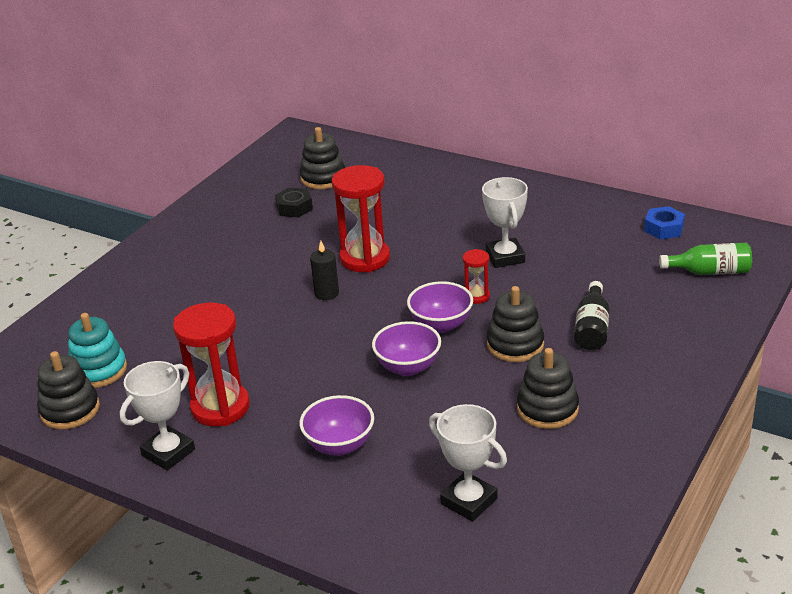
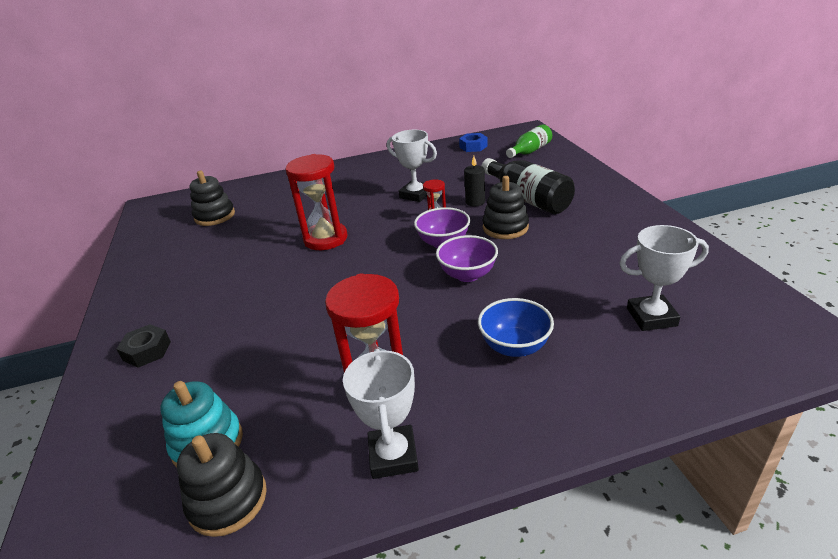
camera: 45 degrees left, 0 degrees up
black nut [275,187,313,218] -> black nut moved to [116,324,171,368]
purple bowl [299,395,374,456] -> blue bowl [478,298,554,357]
black candle [310,241,339,300] -> black candle moved to [464,156,485,206]
black stacking toy [517,348,579,429] -> none
black bottle [574,281,609,350] -> black bottle [482,158,575,214], size x1.56

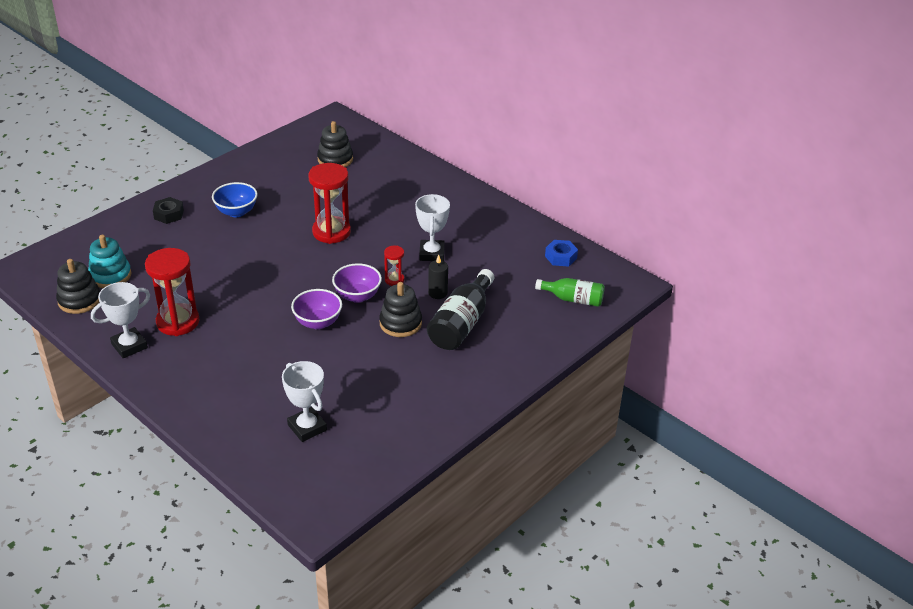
camera: 55 degrees right, 5 degrees up
blue bowl [478,298,554,357] -> blue bowl moved to [212,182,258,217]

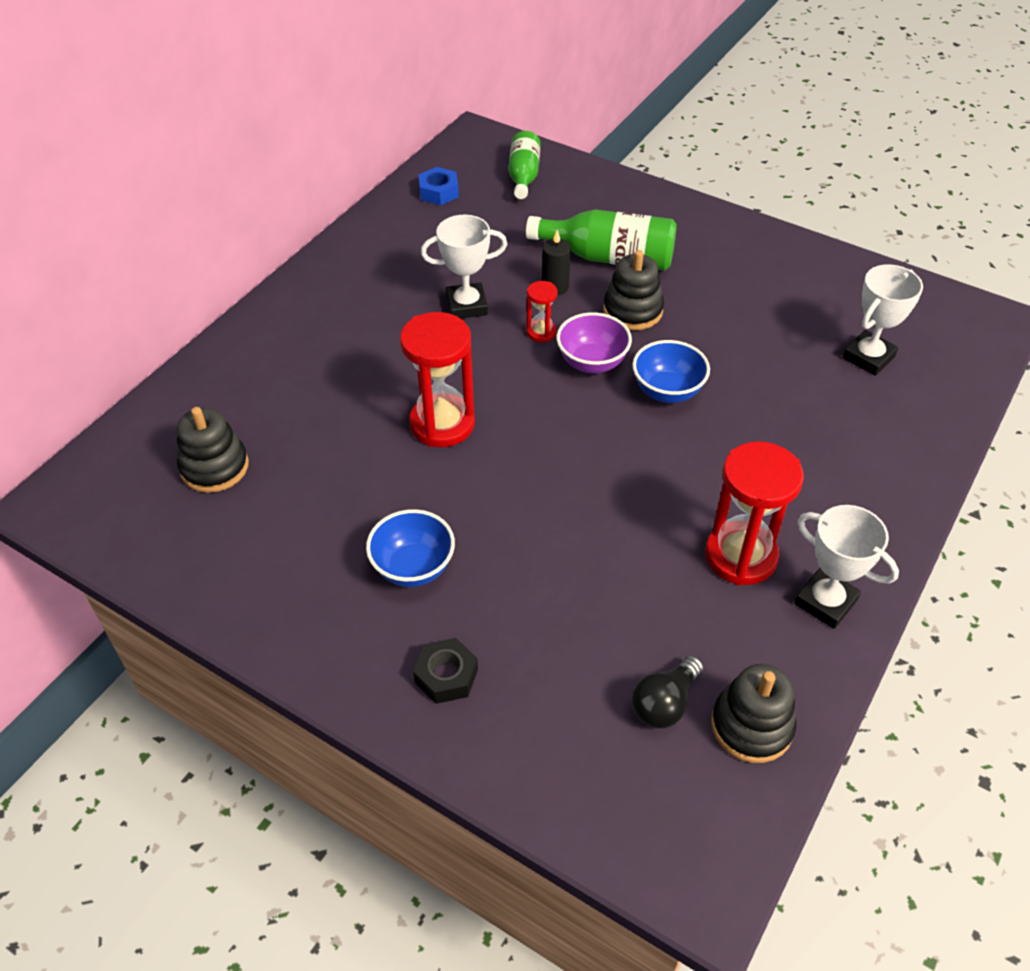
camera: 100 degrees left, 10 degrees up
turquoise stacking toy [88,235,131,288] -> black light bulb [632,655,703,728]
purple bowl [291,289,342,329] -> blue bowl [633,340,710,403]
black bottle [427,269,495,350] -> green bottle [526,209,677,271]

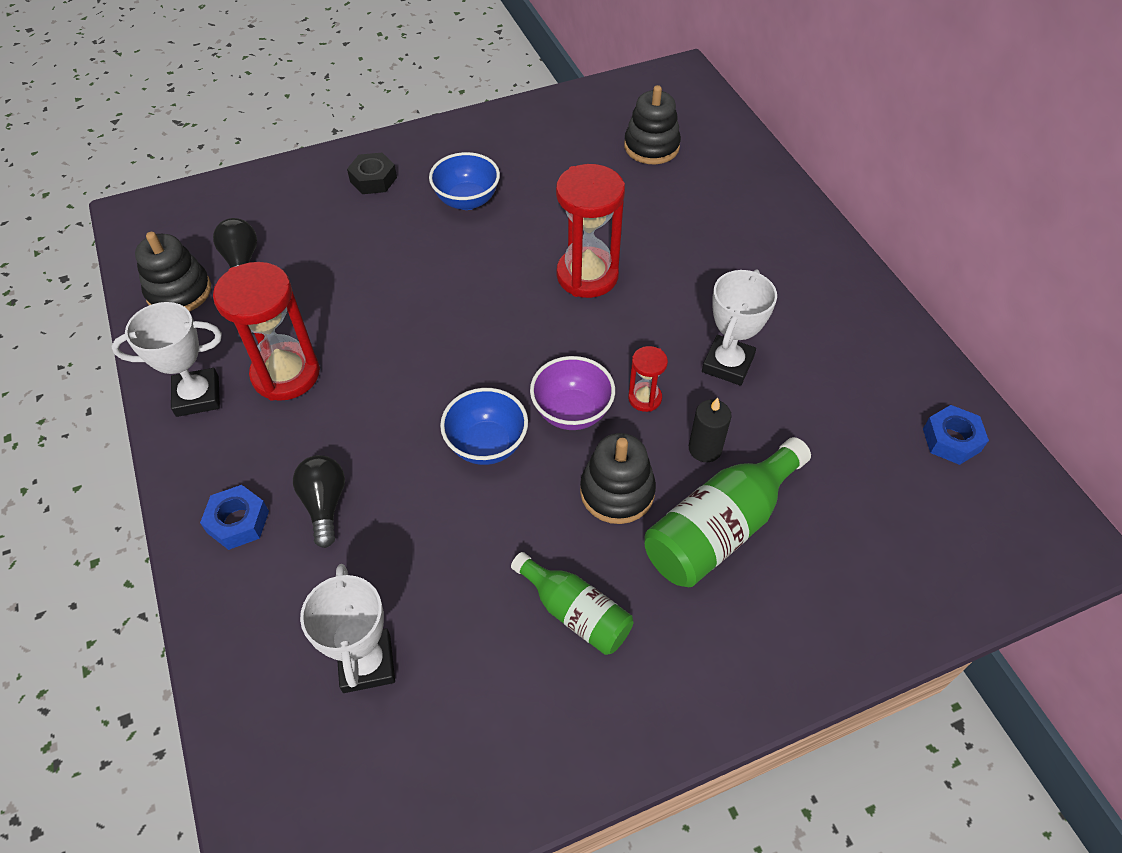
camera: 125 degrees right, 5 degrees up
green bottle [509,131,541,199] -> green bottle moved to [511,552,633,655]
none -> blue nut [200,485,269,550]
none -> black light bulb [293,455,345,548]

